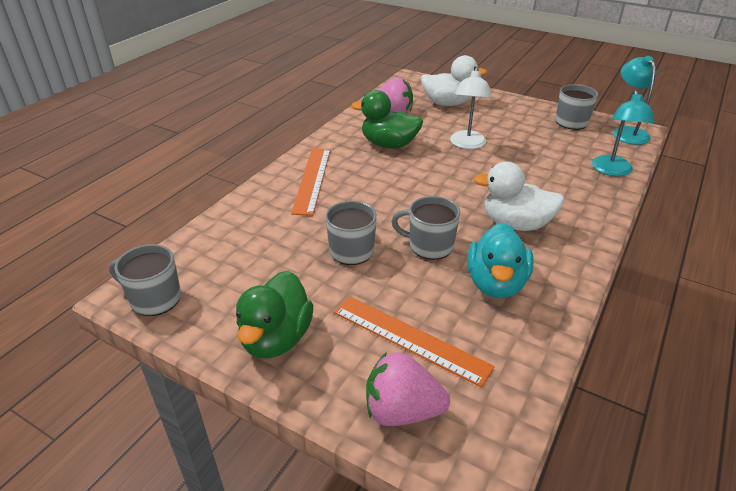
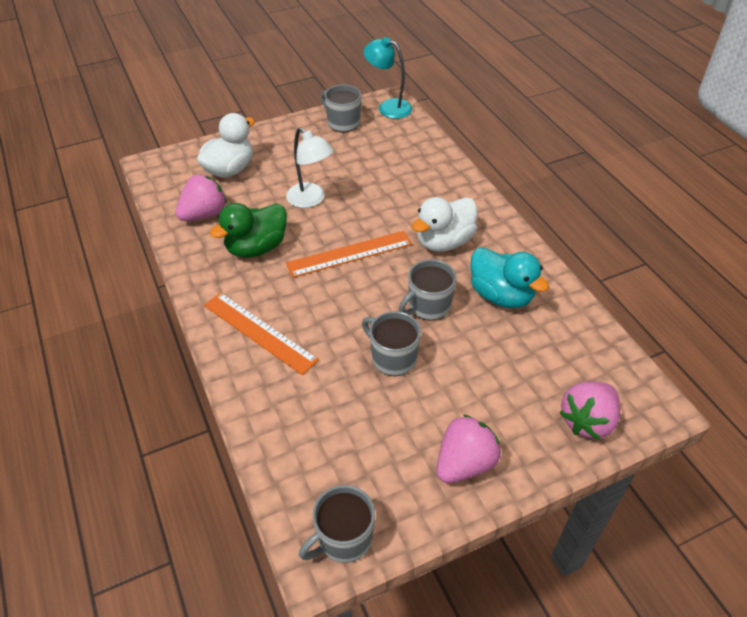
camera: 55 degrees left, 10 degrees up
green duck [236,271,314,358] -> pink strawberry [436,414,501,483]
orange ruler [334,296,495,387] -> orange ruler moved to [286,231,412,278]
turquoise lamp [592,90,655,176] -> none

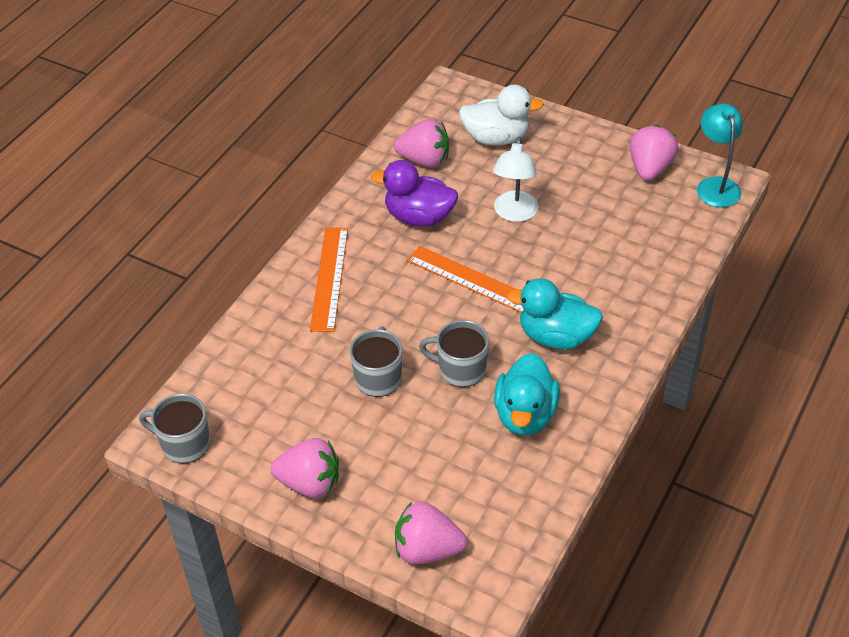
camera: 55 degrees right, 0 degrees up
green duck [210,203,287,258] -> purple duck [371,160,458,227]
grey mug [321,85,361,132] -> pink strawberry [629,125,678,181]
white duck [412,197,477,252] -> turquoise duck [506,278,603,350]

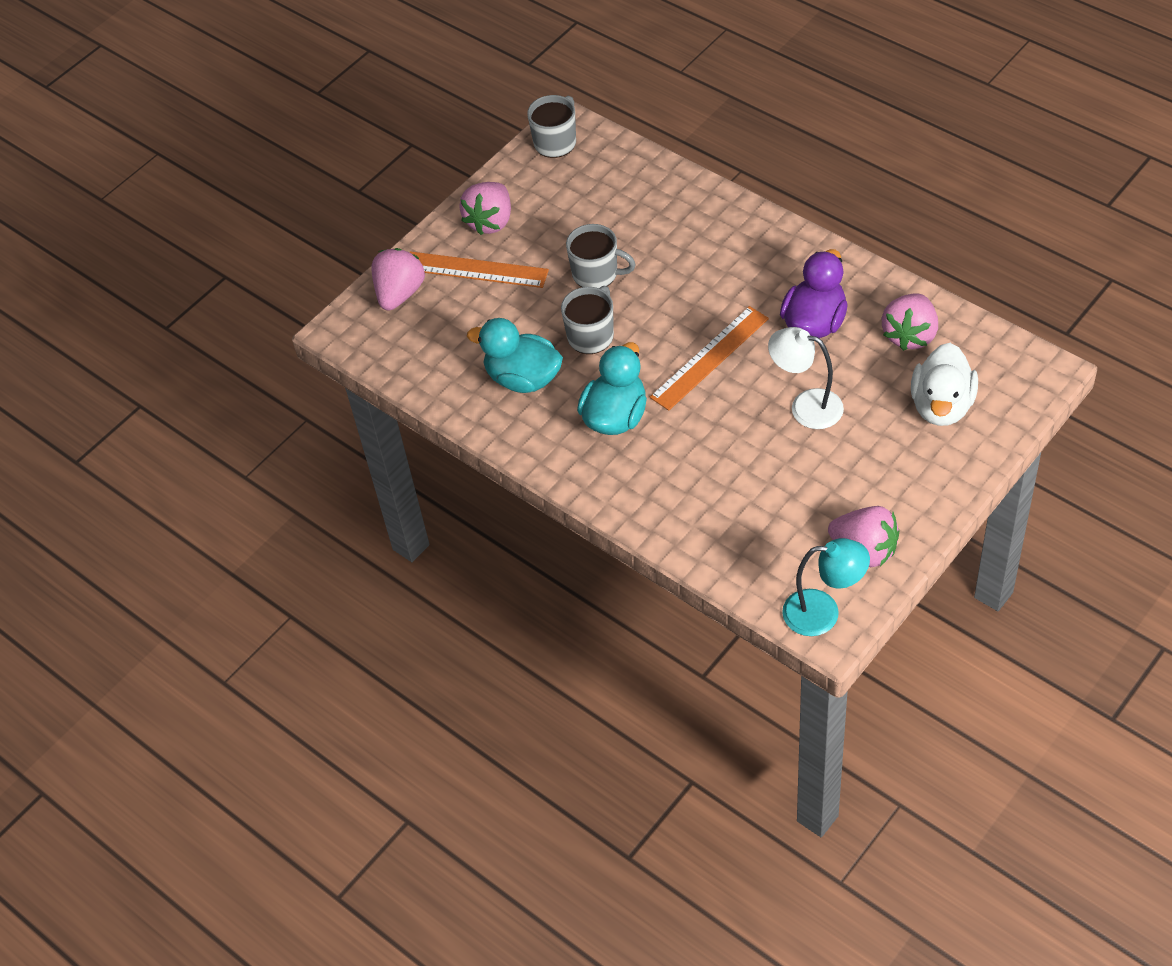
camera: 105 degrees right, 5 degrees up
orange ruler [310,227,348,332] -> orange ruler moved to [409,251,549,288]

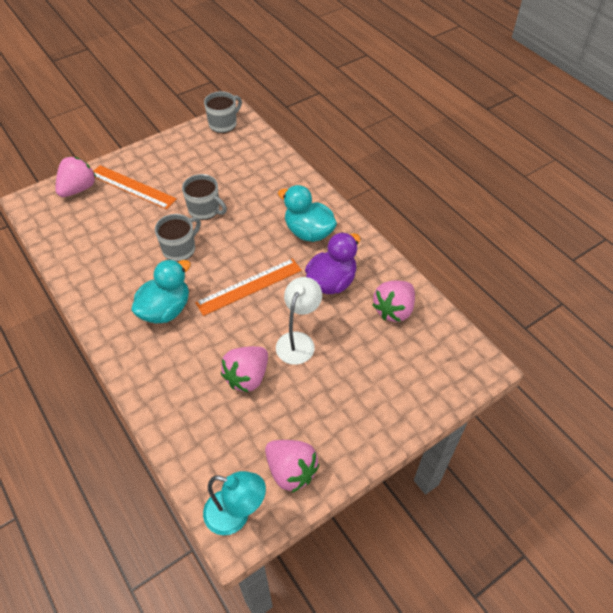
camera: 10 degrees right, 0 degrees up
pink strawberry [459,182,511,235] -> pink strawberry moved to [221,346,268,392]
turquoise duck [467,318,563,393] -> turquoise duck moved to [278,185,337,242]
white lamp [768,327,844,429] -> white lamp turned 75 degrees clockwise [276,277,322,365]
white duck [911,343,978,426] -> none

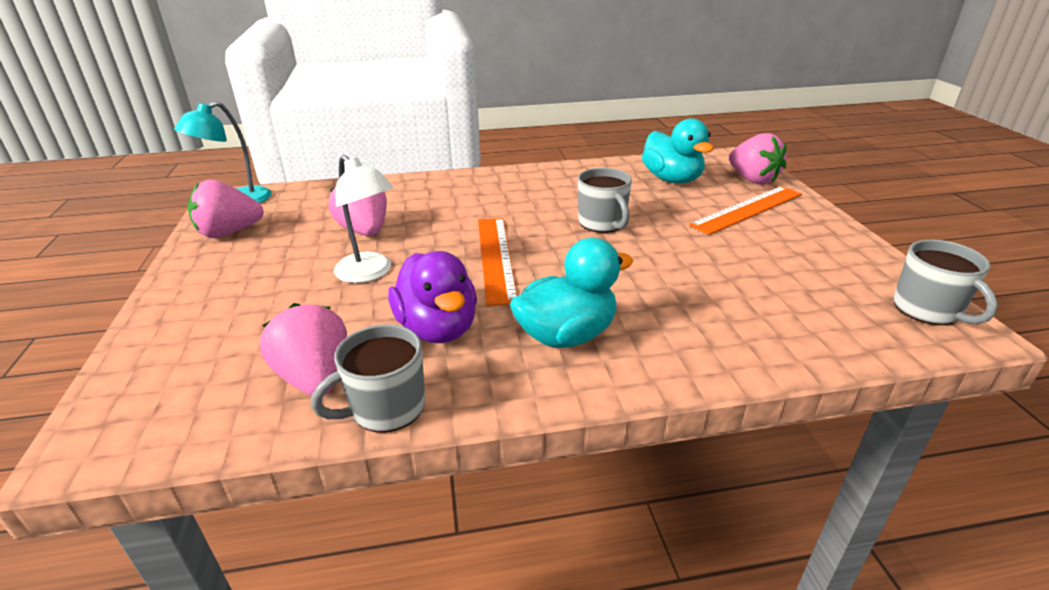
camera: 115 degrees right, 20 degrees down
turquoise duck [131,259,191,324] -> turquoise duck moved to [642,118,714,184]
grey mug [182,174,227,220] -> grey mug moved to [311,324,425,433]

